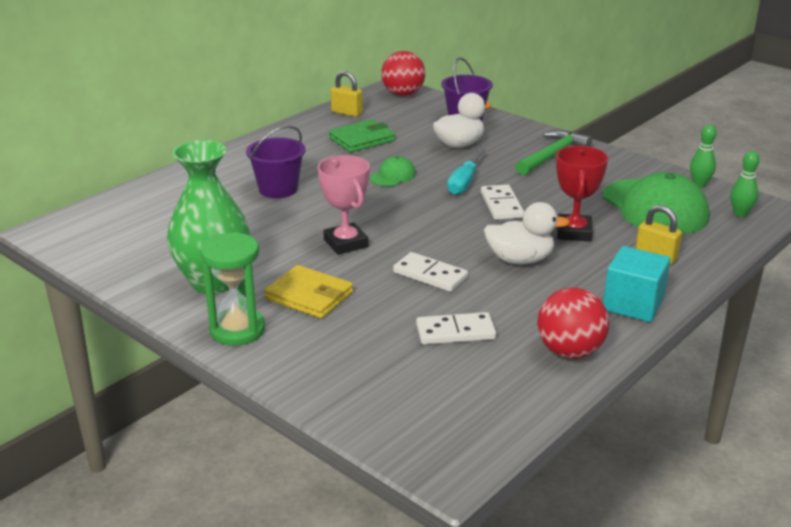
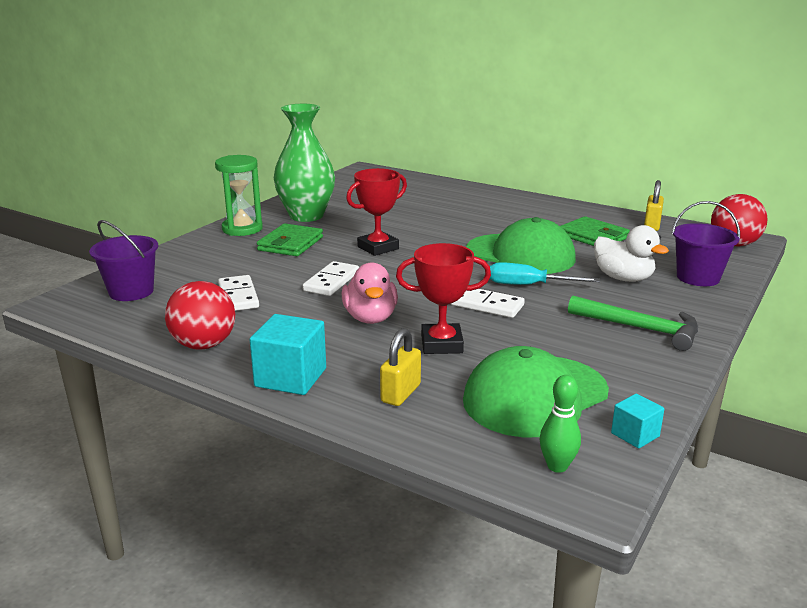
camera: 80 degrees right, 5 degrees down
purple bucket [246,125,306,198] -> purple bucket moved to [89,220,158,301]
yellow wallet [264,265,353,318] -> green wallet [257,223,323,256]
pink trophy [318,155,370,255] -> red trophy [346,168,407,256]
green cap [370,156,416,186] -> green cap [466,217,576,274], size x2.13
white domino [481,184,524,220] -> white domino turned 45 degrees clockwise [451,289,525,318]
white duck [484,202,570,265] -> pink duck [342,263,398,324]
green bowling pin [690,124,717,187] -> turquoise cube [611,394,664,449]

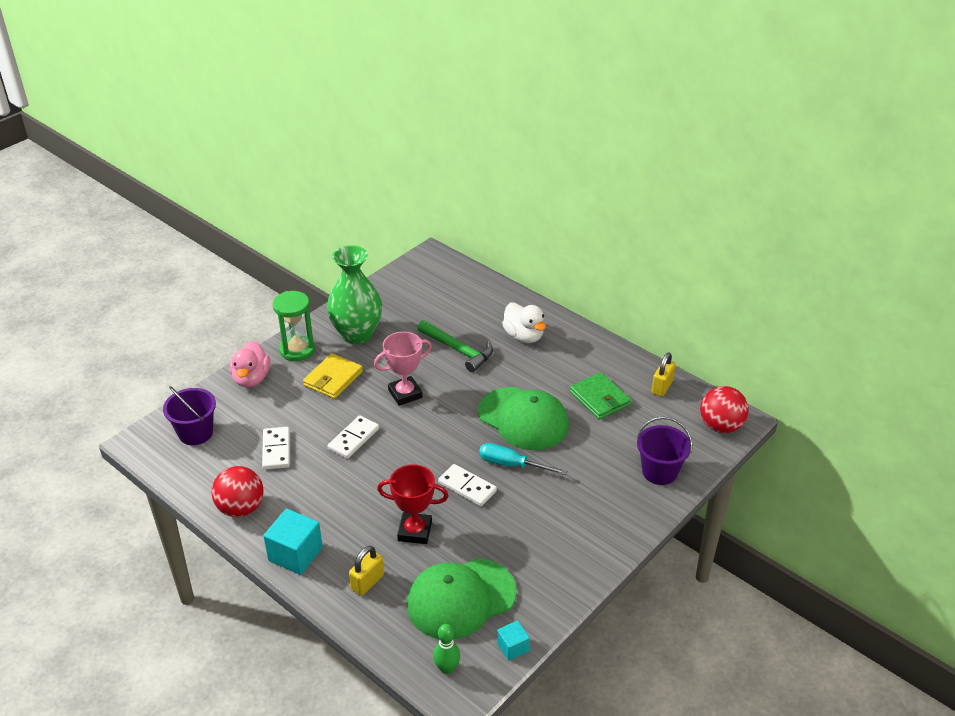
camera: 10 degrees right, 15 degrees up
green wallet [257,223,323,256] -> yellow wallet [303,353,363,399]
pink duck [342,263,398,324] -> pink duck moved to [230,341,270,388]
red trophy [346,168,407,256] -> pink trophy [374,332,432,406]
green hammer [568,296,698,351] -> green hammer moved to [417,320,493,372]
white duck [594,225,669,282] -> white duck moved to [502,303,546,343]

